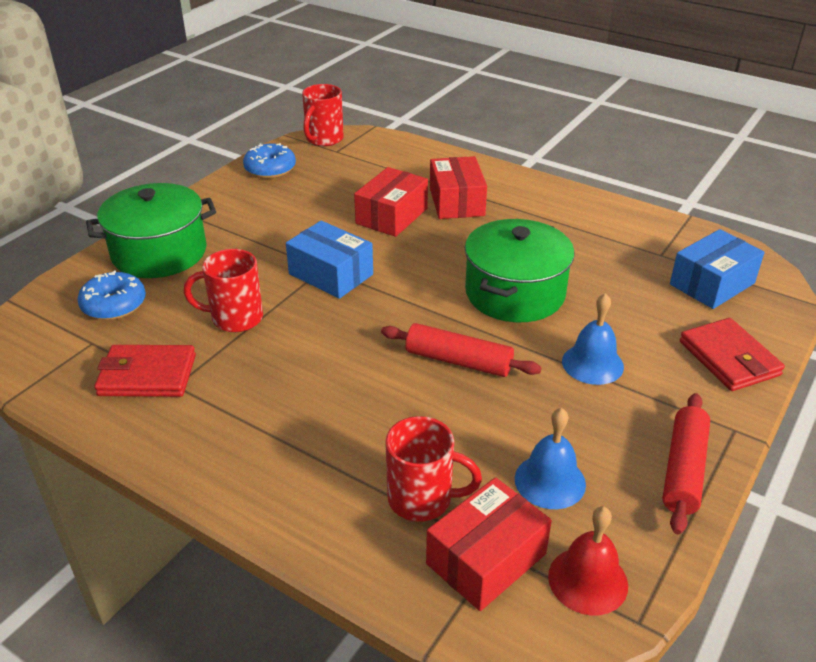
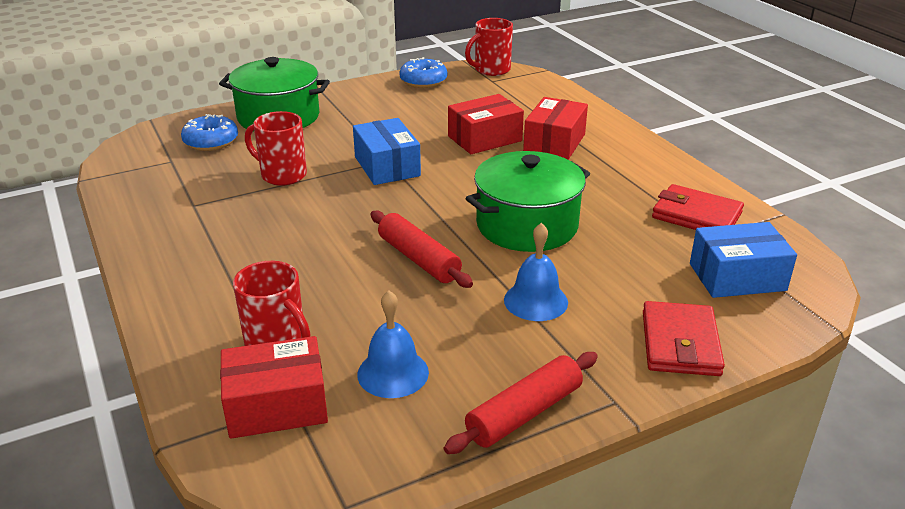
camera: 30 degrees right, 5 degrees down
red wallet [94,345,196,397] -> red wallet moved to [652,184,744,230]
red bell [548,506,628,615] -> none

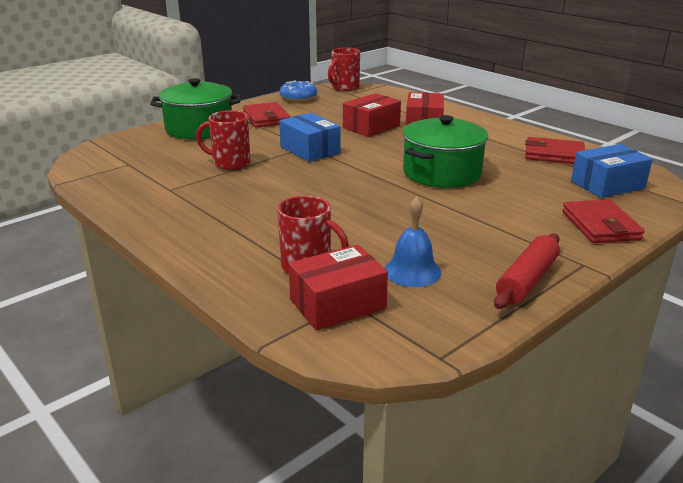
camera: 15 degrees left, 5 degrees down
blue donut [181,114,238,151] -> none
red rolling pin [371,211,473,288] -> none
blue bell [504,223,568,321] -> none
none -> red wallet [243,102,290,128]

